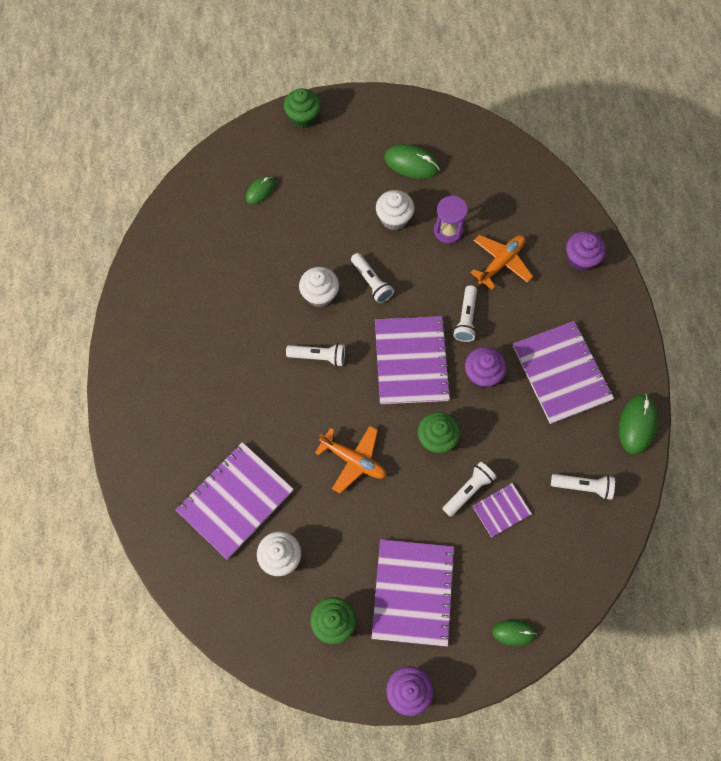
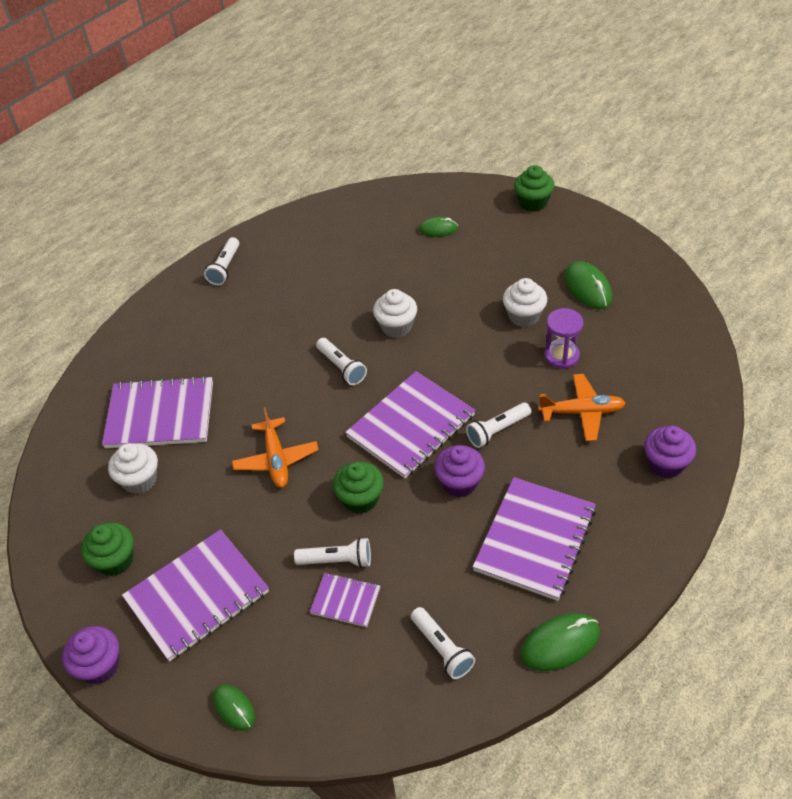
camera: 50 degrees right, 20 degrees down
white flashlight [351,253,394,303] -> white flashlight moved to [204,237,239,285]

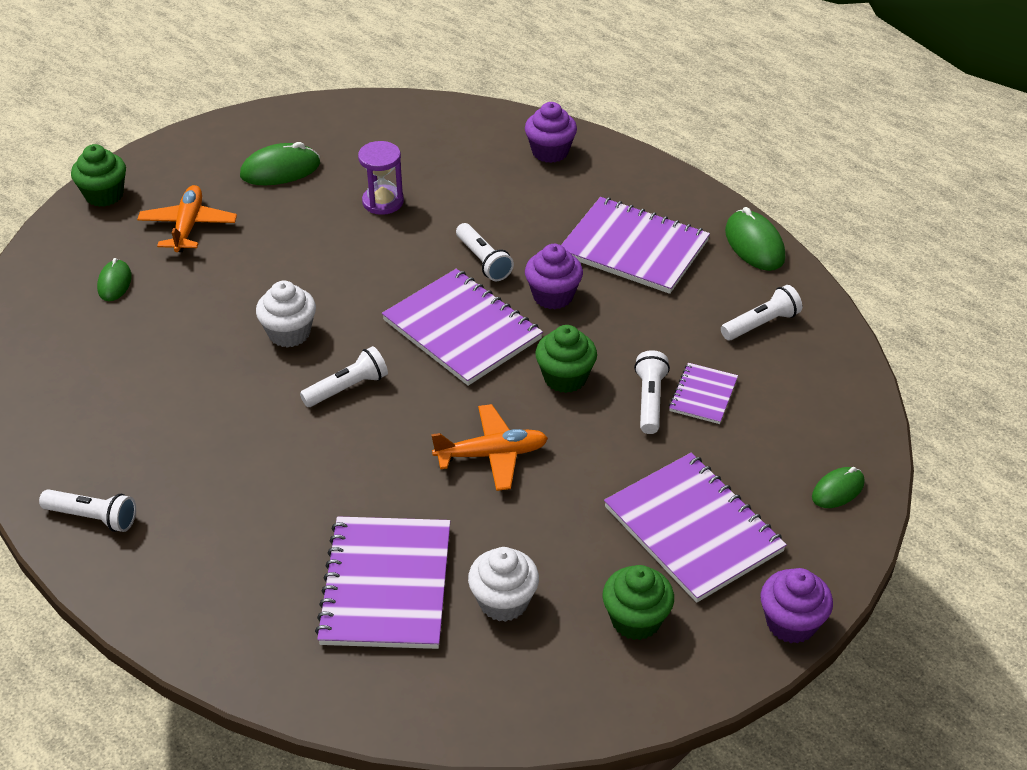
camera: 90 degrees left, 5 degrees down
white cupcake [503,278,547,327] -> none
orange plane [538,374,625,441] -> orange plane moved to [137,185,237,252]

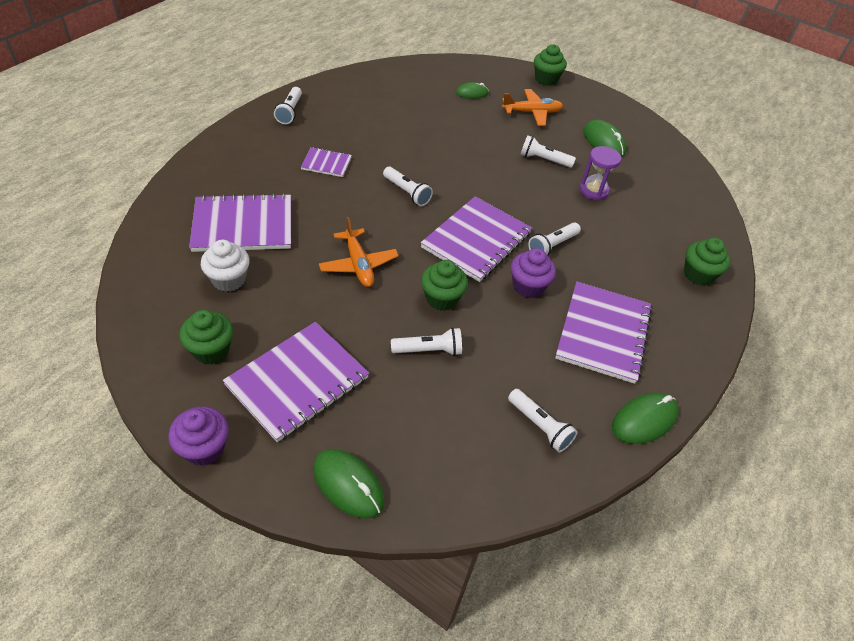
camera: 75 degrees right, 5 degrees up
white cupcake [256,281,316,348] -> none
purple cupcake [525,102,577,163] -> green cupcake [684,238,731,286]
purple notebook [669,363,738,424] -> purple notebook moved to [301,147,352,177]
green mouse [812,467,865,508] -> green mouse [313,449,385,519], size x1.58
none -> white flashlight [521,135,576,168]

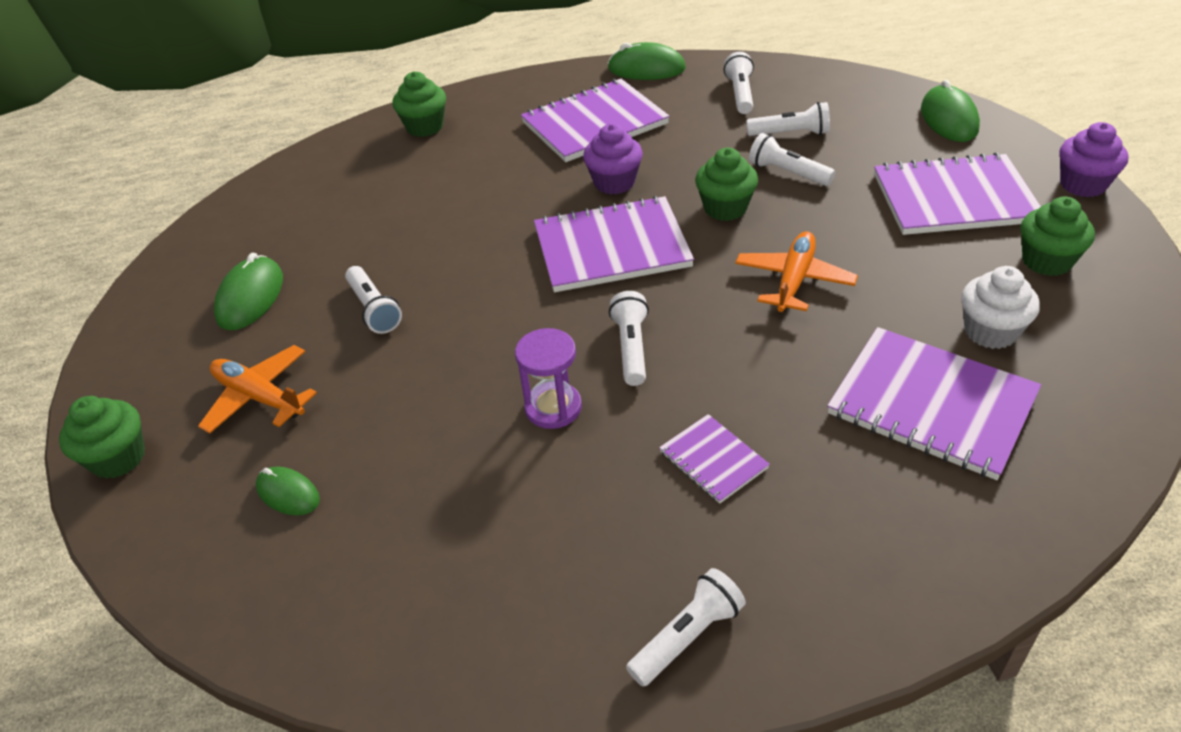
camera: 130 degrees left, 5 degrees down
white flashlight [528,222,581,256] -> white flashlight moved to [746,102,830,136]
purple hourglass [580,146,621,200] -> purple hourglass moved to [515,328,582,429]

